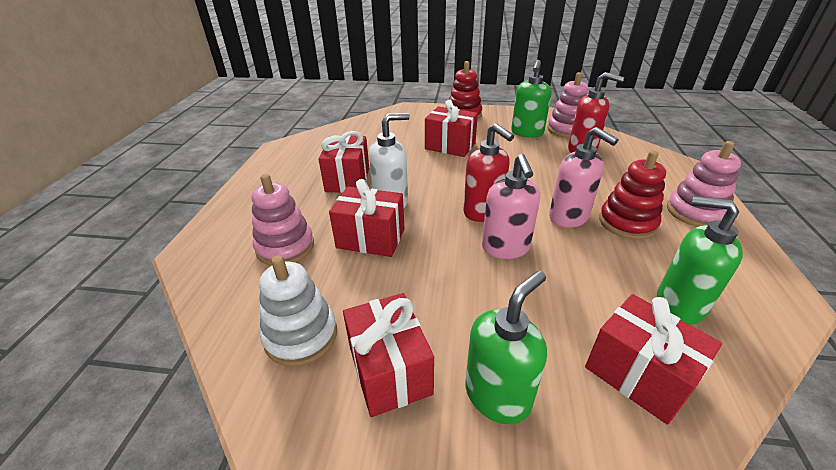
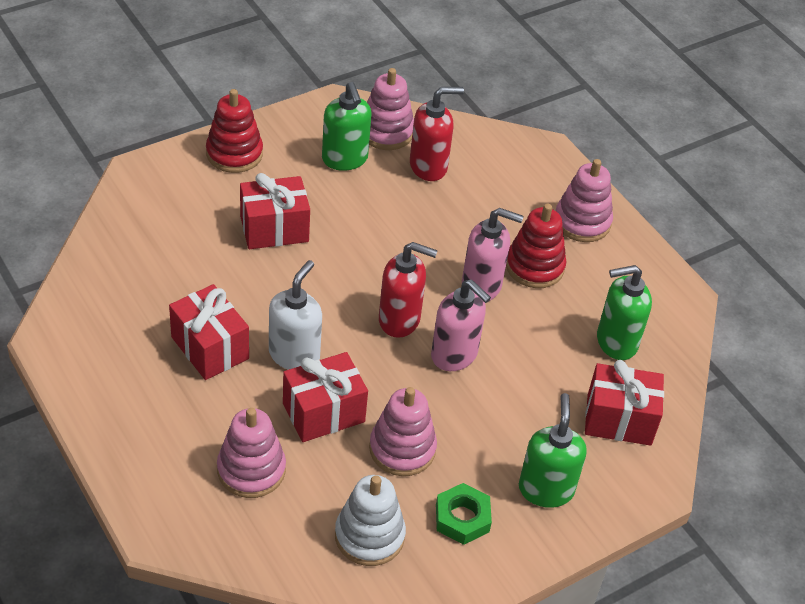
camera: 45 degrees left, 10 degrees up
red gift [343,293,434,417] -> green nut [436,483,492,545]
none -> pink stacking toy [369,387,437,476]

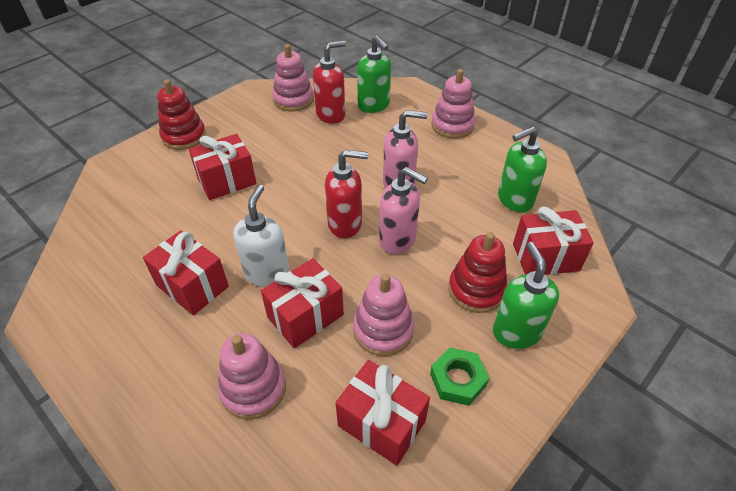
camera: 10 degrees left, 0 degrees up
green soap dispenser [322,82,372,171] -> green soap dispenser moved to [357,36,391,113]
white stacking toy [335,475,406,566] -> red gift [336,360,430,466]
red stacking toy [506,204,566,288] -> red stacking toy moved to [448,232,507,313]

